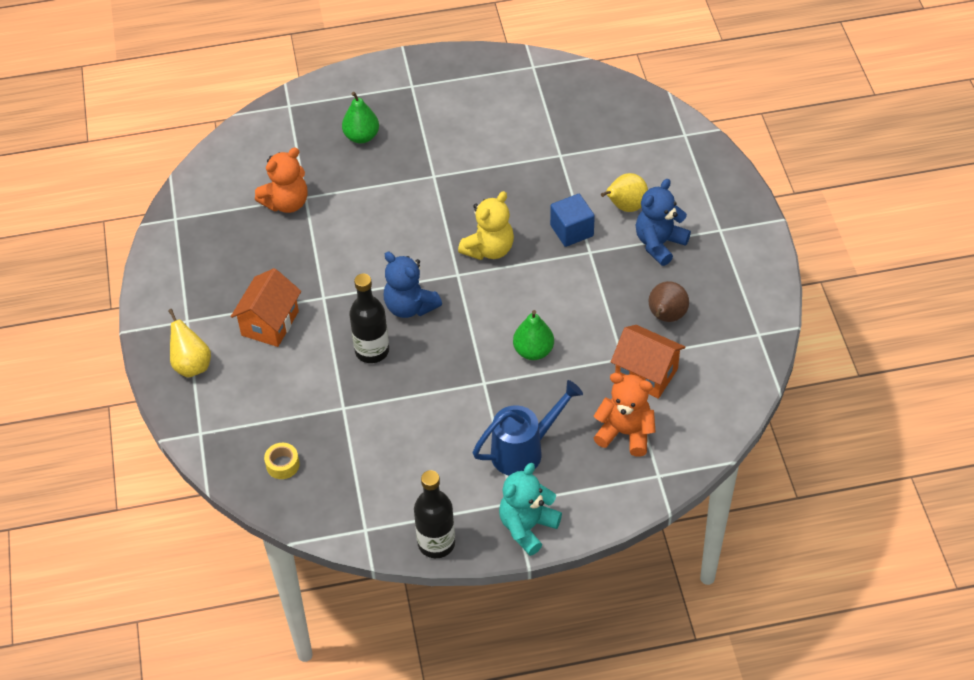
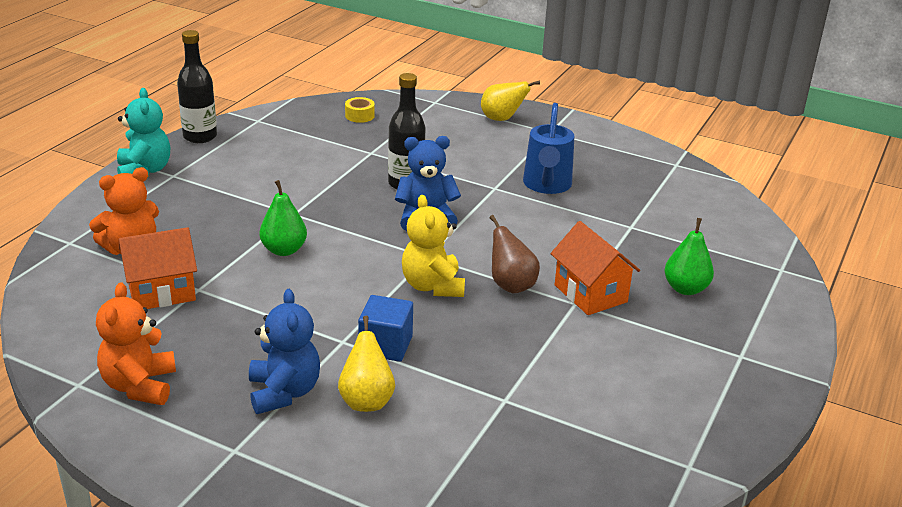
camera: 125 degrees right, 20 degrees down
orange house [231,268,301,347] -> orange house moved to [551,221,640,315]
orange teddy bear [255,147,308,213] -> orange teddy bear moved to [96,282,176,405]
blue watering can [473,380,583,476] -> blue watering can moved to [523,103,574,194]
brown pear [648,281,689,322] -> brown pear moved to [489,215,540,293]

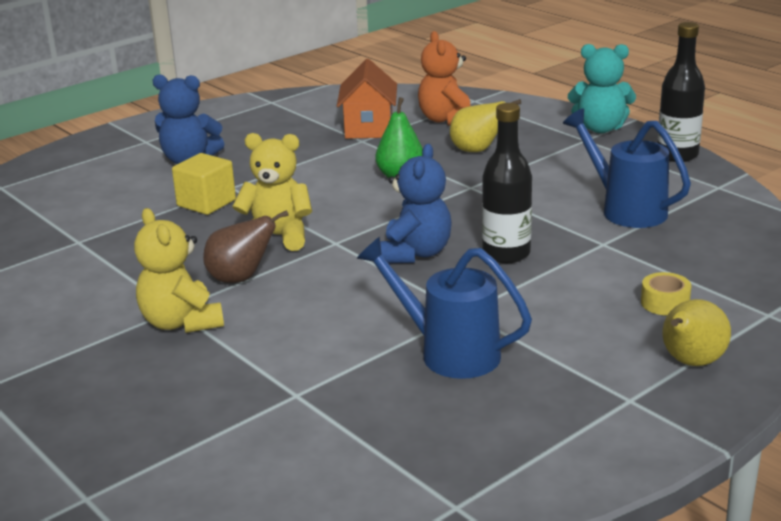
camera: 115 degrees right, 5 degrees down
orange teddy bear [96,282,176,405] -> none
yellow pear [338,316,395,412] -> yellow pear moved to [450,99,521,152]
yellow tape [345,97,375,123] -> yellow tape moved to [641,272,691,316]
blue cube [358,295,413,362] -> yellow cube [172,153,236,215]
orange house [551,221,640,315] -> yellow teddy bear [134,208,224,333]
green pear [664,218,714,295] -> none
none -> blue watering can [563,108,691,228]

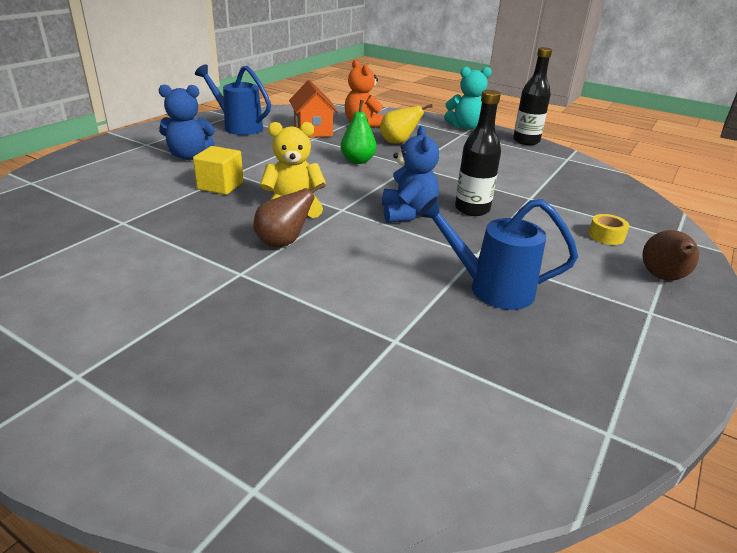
camera: 20 degrees left, 5 degrees up
yellow teddy bear [134,208,224,333] -> none
blue watering can [563,108,691,228] -> blue watering can moved to [195,64,271,135]
yellow pear [663,299,731,366] -> brown pear [642,230,699,281]

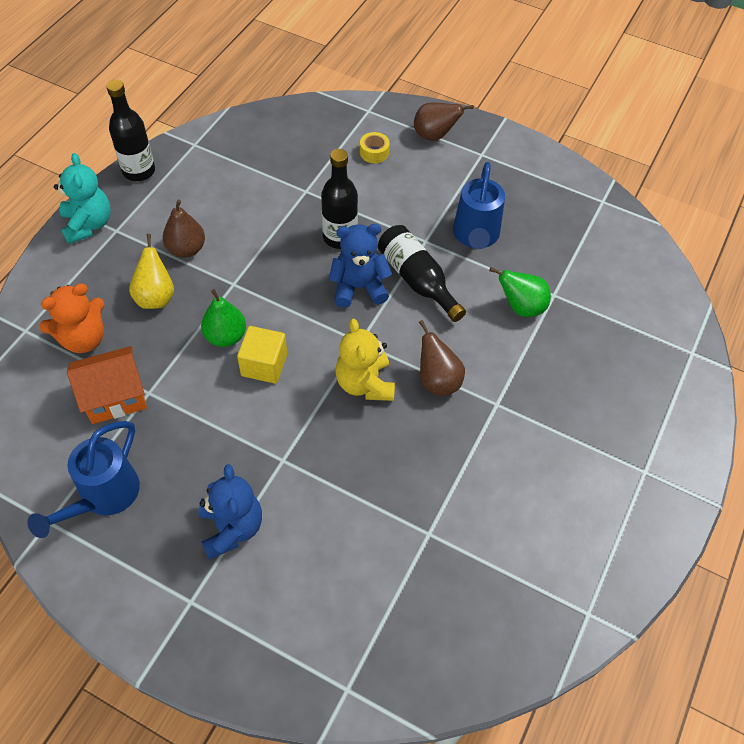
camera: 95 degrees left, 25 degrees up
yellow cube [193,146,244,195] -> yellow cube moved to [237,326,287,384]
none -> brown pear [163,199,205,257]
none -> black bottle [378,225,466,322]
none -> green pear [489,267,551,317]

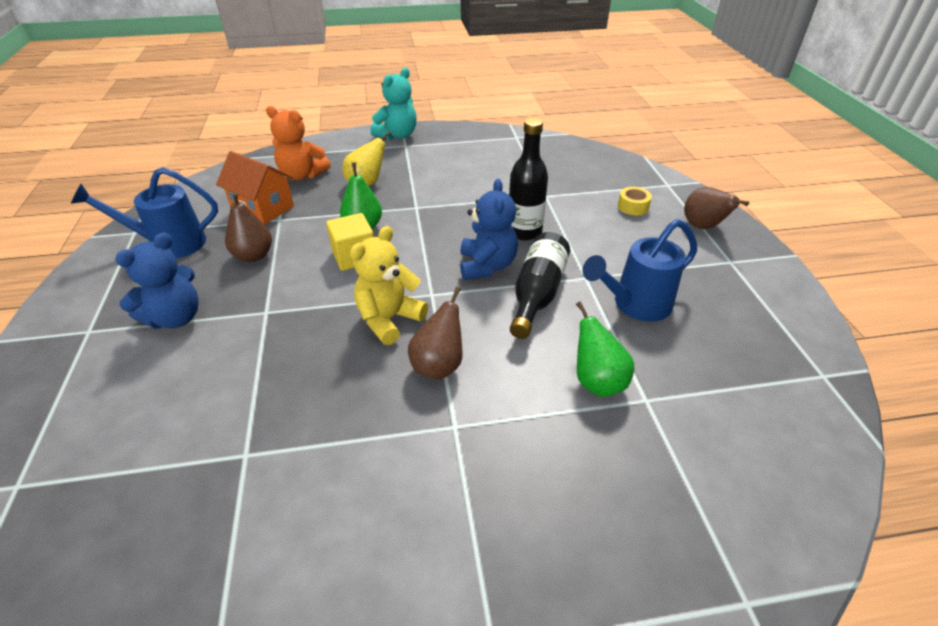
camera: 55 degrees right, 15 degrees down
black bottle [106,80,155,181] -> none
brown pear [163,199,205,257] -> brown pear moved to [225,192,272,262]
blue teddy bear [329,224,392,308] -> blue teddy bear turned 45 degrees clockwise [460,179,518,280]

